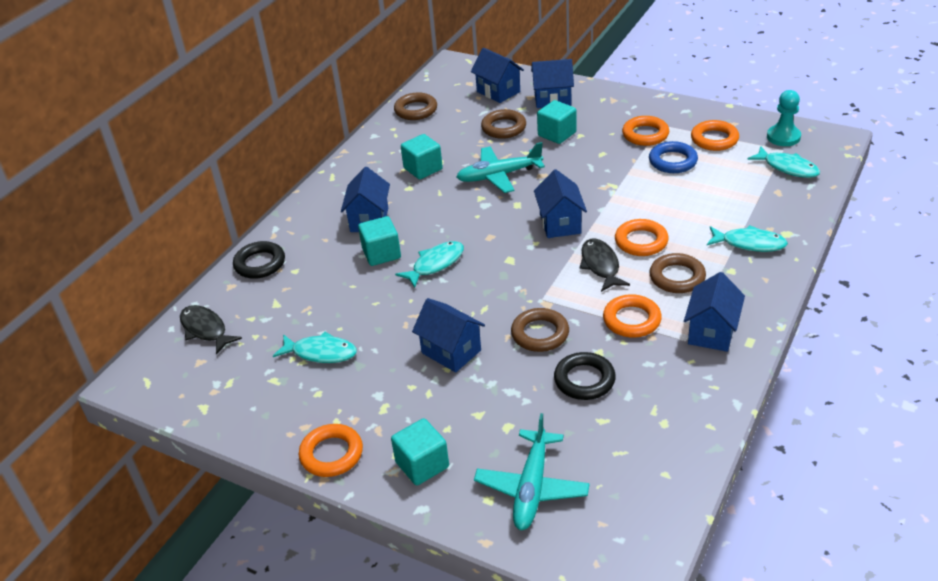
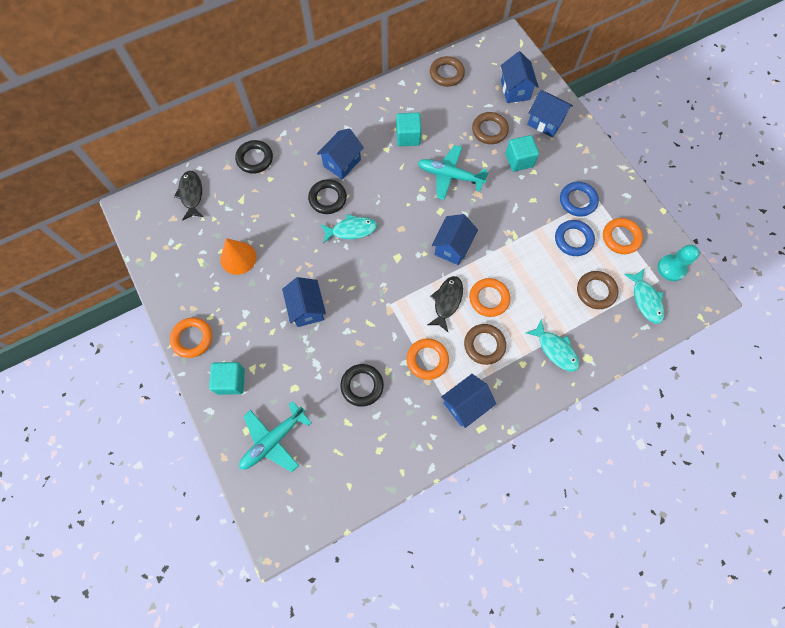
camera: 30 degrees right, 30 degrees up
turquoise fish [273,332,357,363] -> orange cone [220,238,256,275]
turquoise cube [358,216,401,266] -> black ring [308,179,347,214]
brown ring [511,308,569,352] -> brown ring moved to [577,271,618,309]
orange ring [622,116,669,146] -> blue ring [560,182,599,217]

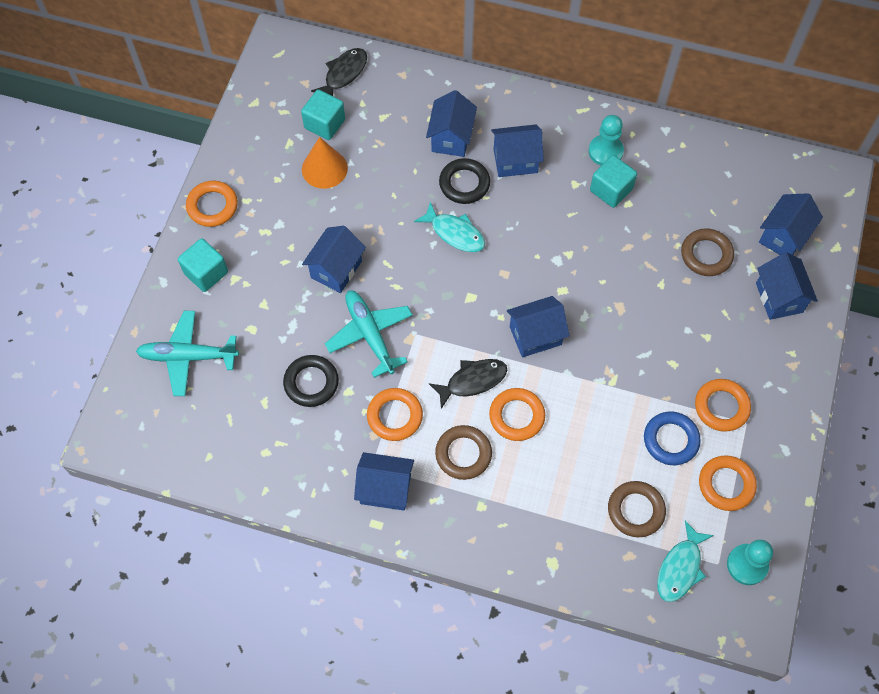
camera: 45 degrees right, 5 degrees down
black ring [235,140,273,174] -> none
turquoise plane [418,145,489,200] -> turquoise plane moved to [325,290,413,378]
brown ring [430,56,465,87] -> none
turquoise cube [506,135,539,172] -> turquoise cube moved to [301,90,345,140]
turquoise fish [526,319,579,372] -> none
blue ring [560,182,599,217] -> orange ring [695,379,751,432]
none -> blue house [426,90,477,157]
none -> turquoise pawn [589,115,624,166]

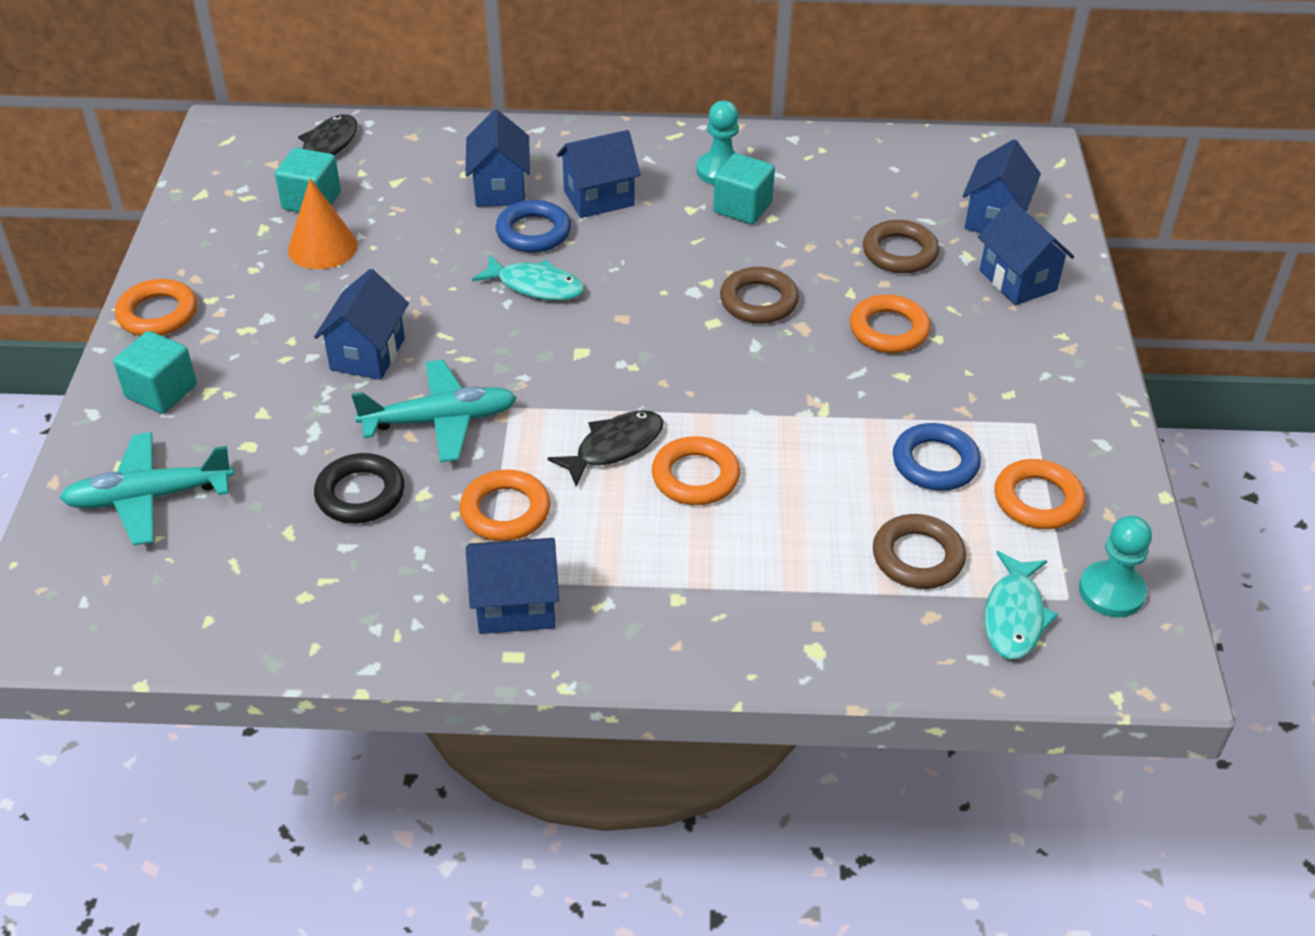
camera: 15 degrees left, 20 degrees down
turquoise plane [325,290,413,378] -> turquoise plane turned 120 degrees clockwise [351,360,517,462]
brown ring [435,425,492,480] -> brown ring moved to [720,267,799,323]
black ring [439,158,490,204] -> blue ring [496,200,571,253]
blue house [507,296,570,357] -> none
orange ring [695,379,751,432] -> orange ring moved to [850,294,930,353]

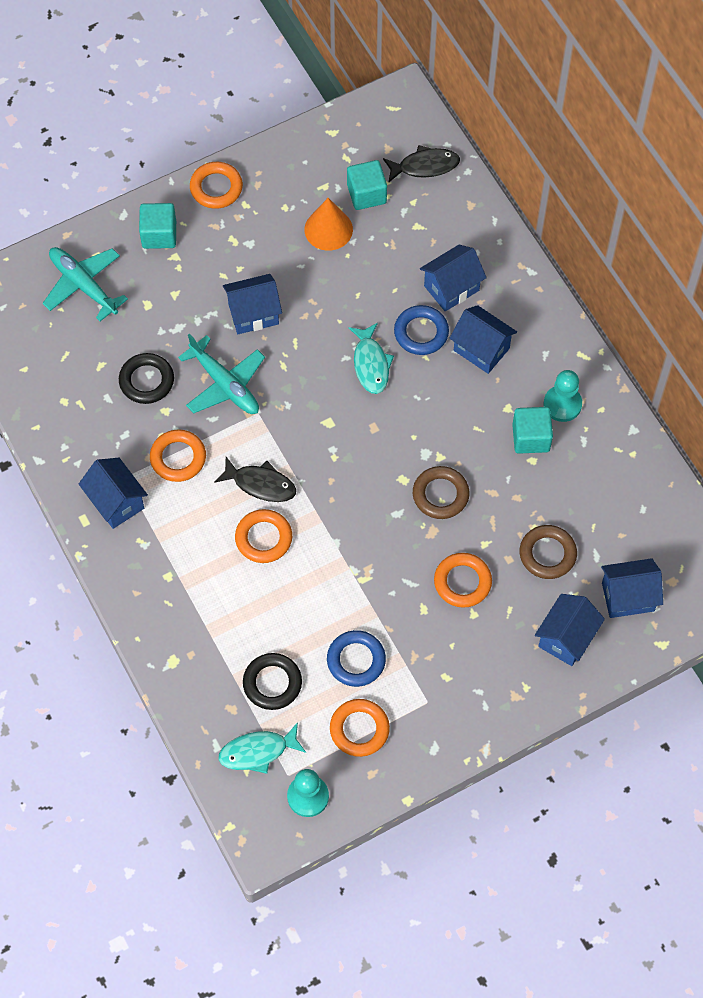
camera: 60 degrees right, 20 degrees up
brown ring [873,514,966,589] -> black ring [243,653,302,710]

